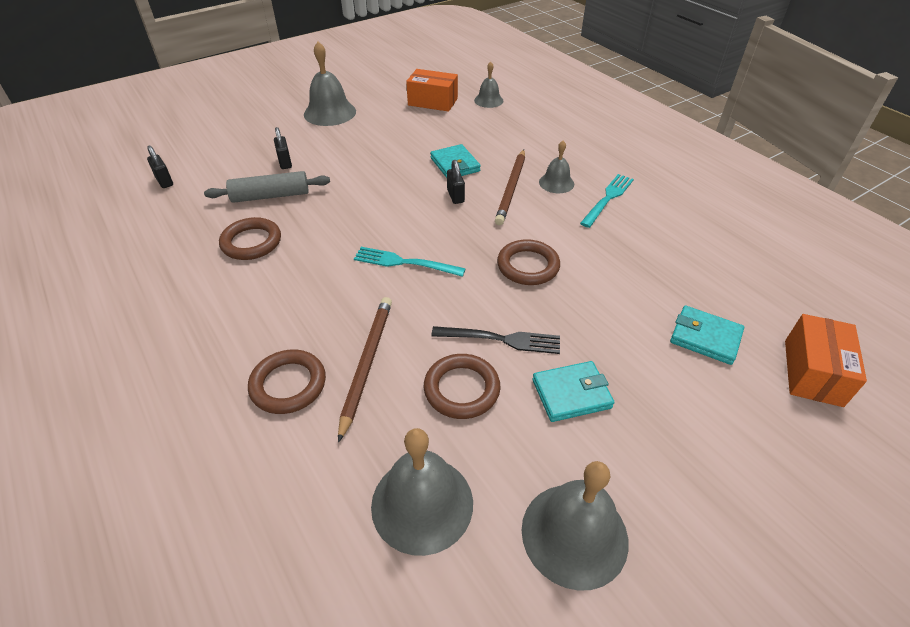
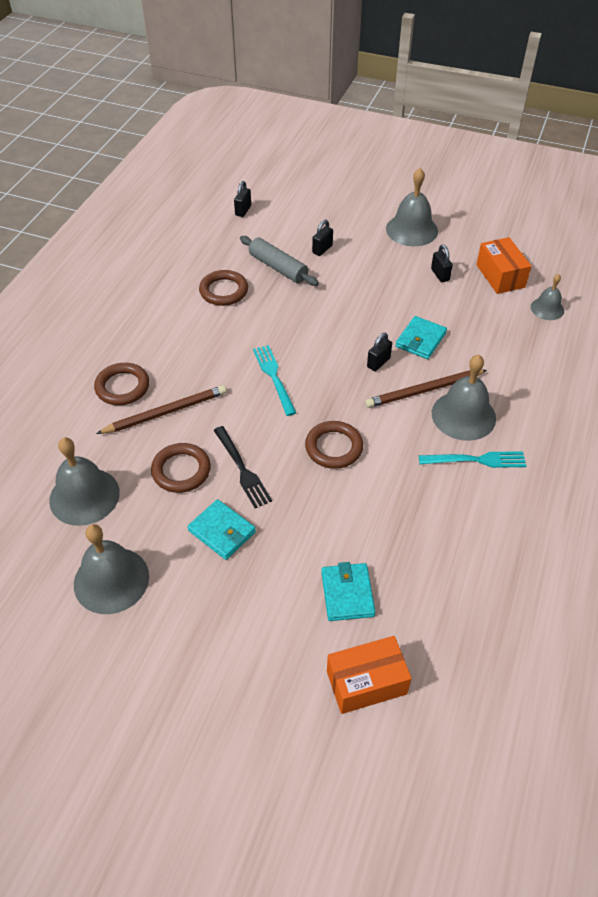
camera: 55 degrees right, 5 degrees up
grey bell [539,141,574,193] -> grey bell [432,355,496,441], size x1.73
none -> black padlock [431,245,453,282]

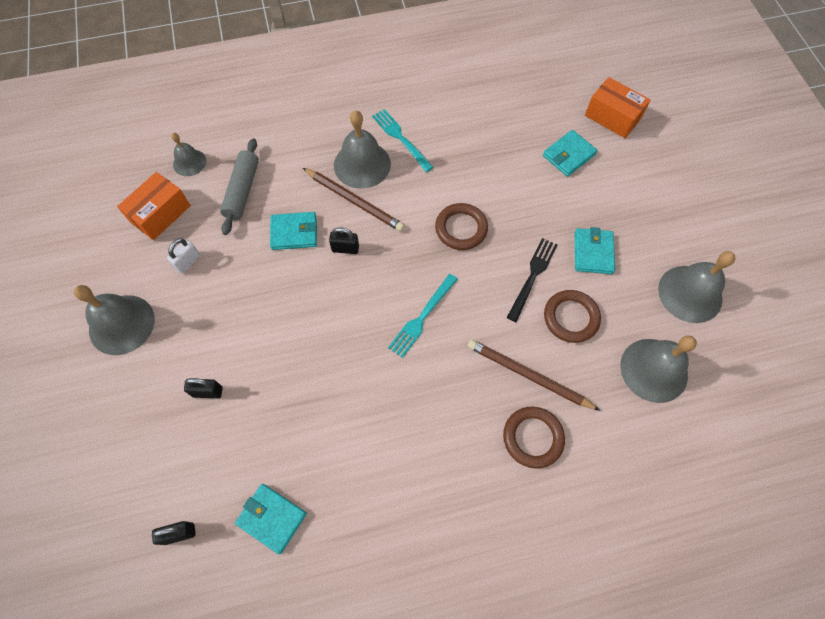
camera: 125 degrees left, 15 degrees up
brown ring [199,270,248,306] -> none
grey rolling pin [240,236,319,286] -> grey rolling pin moved to [220,138,259,235]
black padlock [431,245,453,282] -> white padlock [167,238,200,274]
none -> turquoise wallet [235,484,307,554]

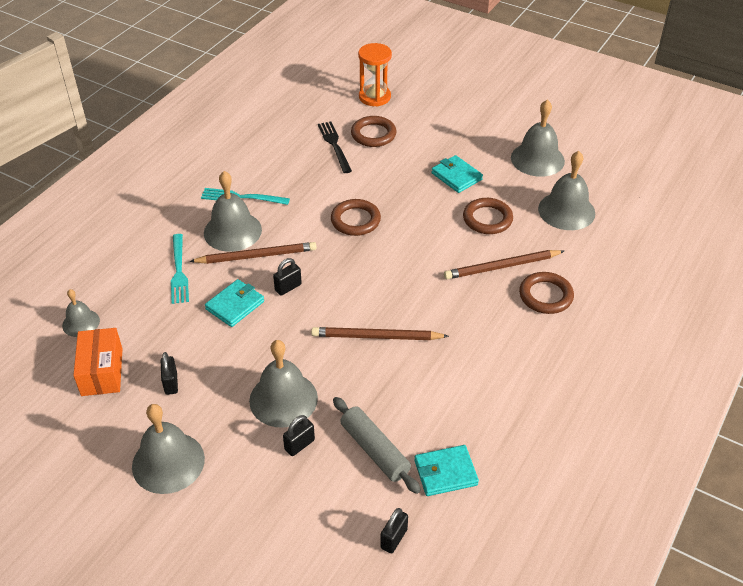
camera: 45 degrees left, 20 degrees down
white padlock [167,238,200,274] -> black padlock [161,352,178,395]
grey rolling pin [220,138,259,235] -> grey rolling pin moved to [333,397,421,494]
turquoise fork [388,274,458,358] -> turquoise fork moved to [171,234,189,304]
black fork [507,238,557,322] -> black fork moved to [318,122,352,173]
turquoise wallet [543,130,598,176] -> brown ring [351,116,397,147]
orange box [585,77,651,138] -> orange hourglass [358,43,392,106]
none -> grey bell [249,340,318,428]
none -> brown pencil [311,327,449,340]

